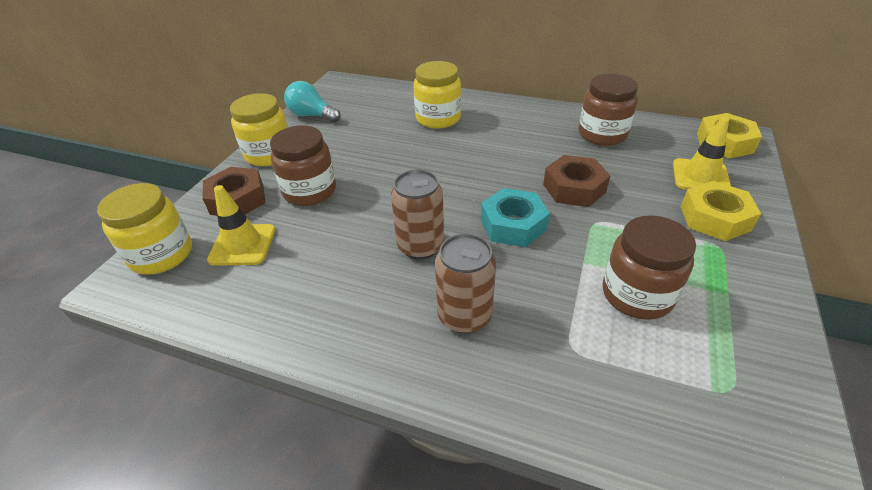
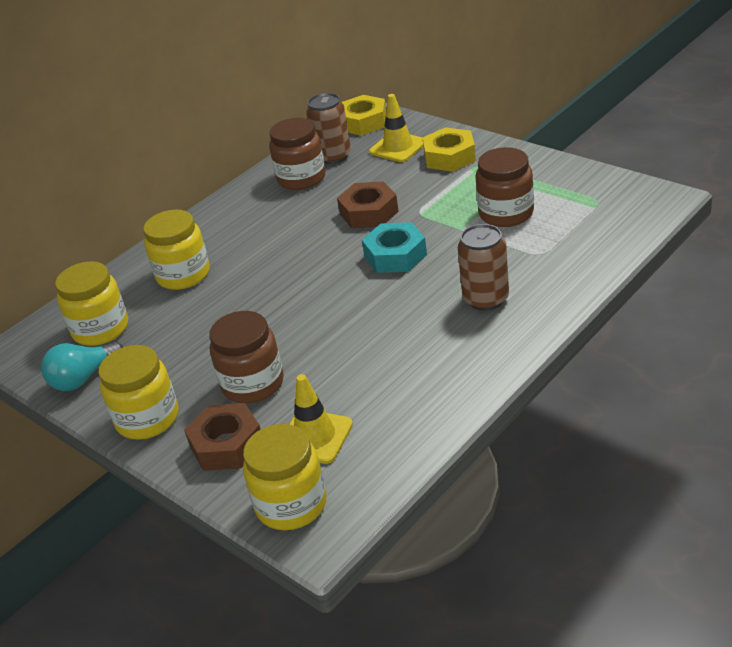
camera: 65 degrees left, 5 degrees down
brown can [391,170,444,260] -> brown can moved to [306,93,351,164]
none -> yellow jar [55,261,128,346]

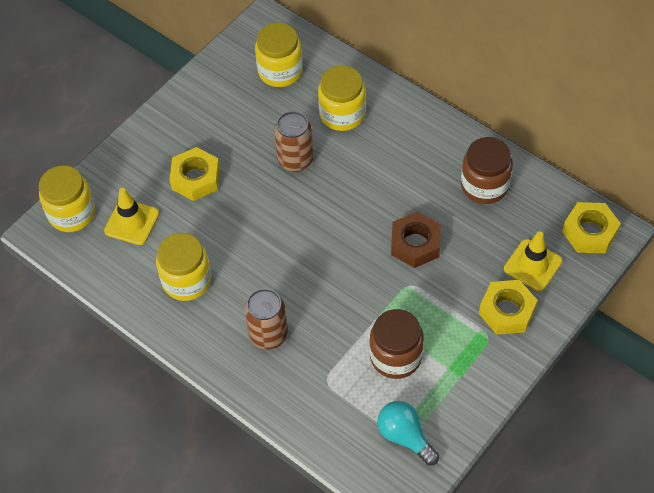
camera: 85 degrees right, 20 degrees up
turquoise light bulb [41,341,123,391] -> turquoise light bulb moved to [378,401,439,466]
yellow jar [98,345,178,440] -> yellow jar moved to [156,233,211,301]
brown nut [184,403,261,471] -> none
brown jar [209,311,284,403] -> yellow nut [169,147,220,201]
brown can [306,93,351,164] -> brown can moved to [274,111,313,172]
turquoise nut [362,222,427,273] -> none

